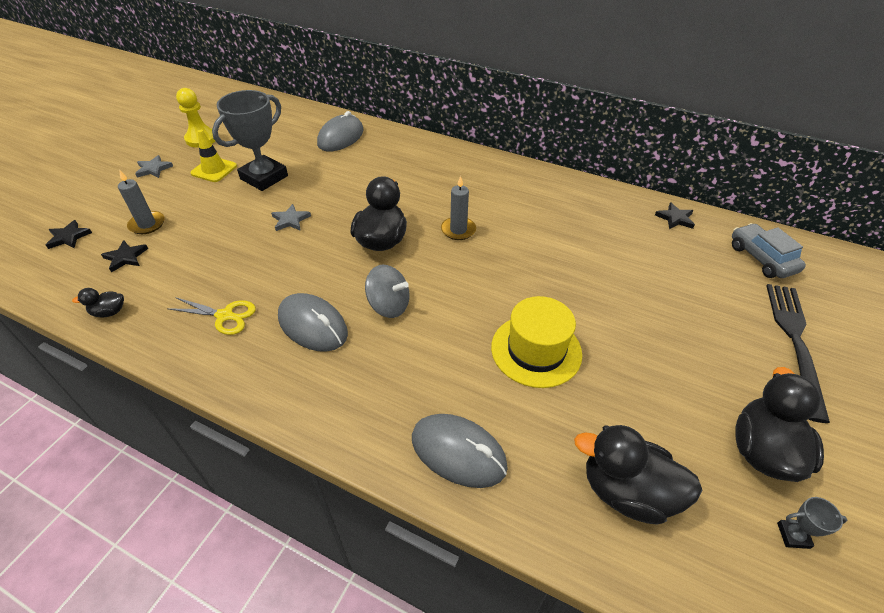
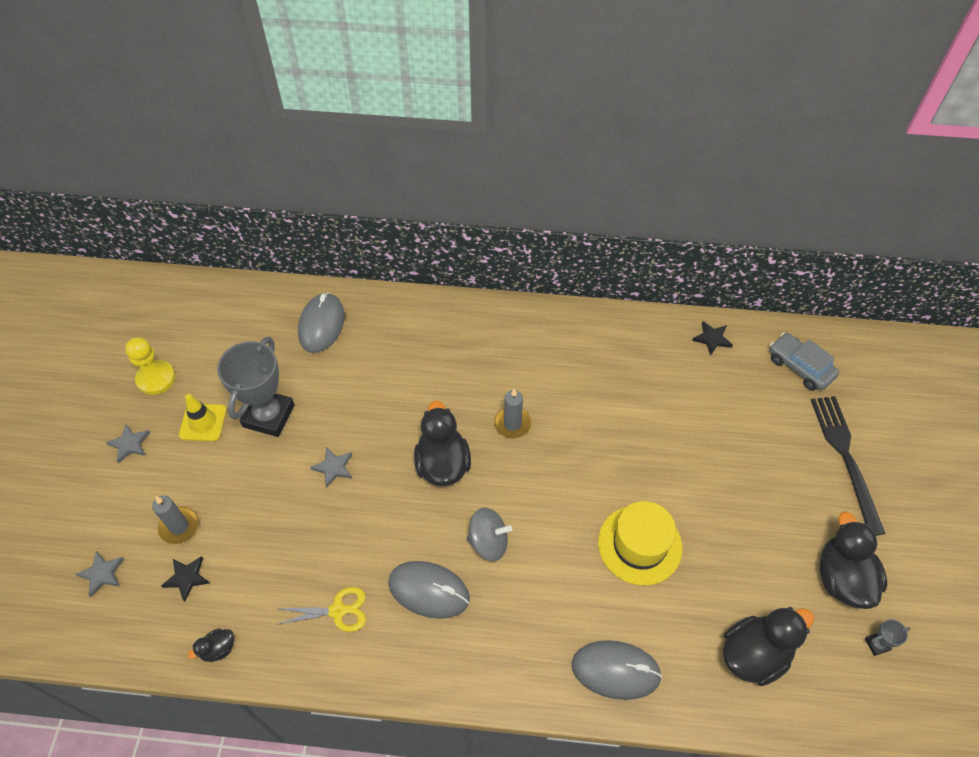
camera: 20 degrees left, 10 degrees up
black star [46,220,92,249] -> grey star [76,551,124,597]
black duck [574,425,702,525] -> black duck turned 150 degrees clockwise [723,607,814,686]

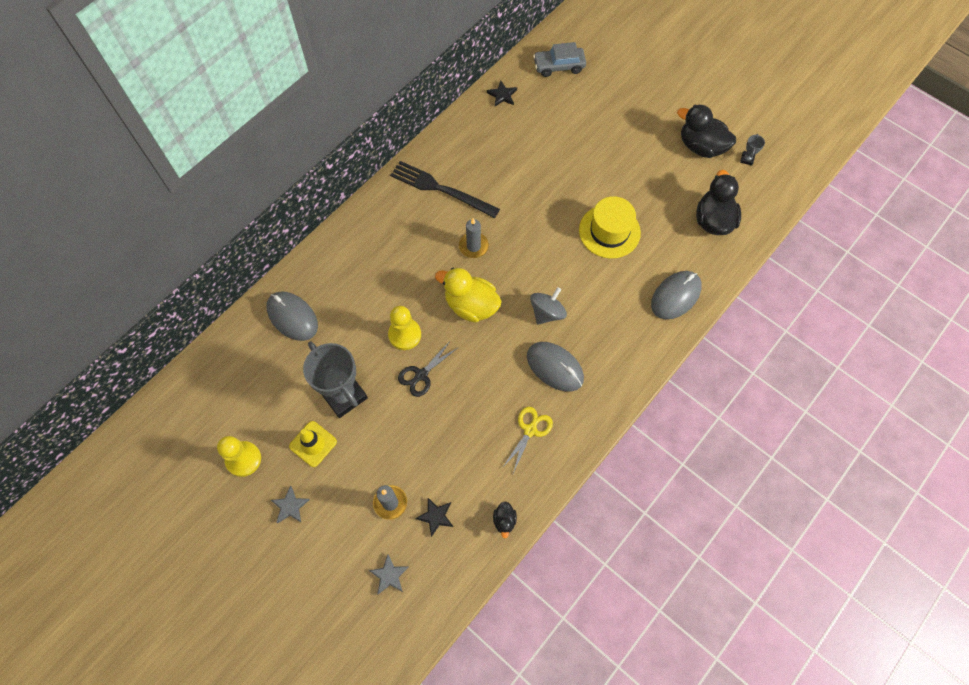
camera: 55 degrees left, 10 degrees up
grey star [310,447,352,488] -> black scissors [398,340,459,397]
grey mouse [388,561,470,619] -> grey mouse turned 75 degrees clockwise [527,342,584,392]
black duck [414,401,471,486] -> yellow duck [435,268,502,323]
black fork [811,396,885,536] -> black fork moved to [390,161,500,218]
none -> yellow pawn [388,306,421,350]

